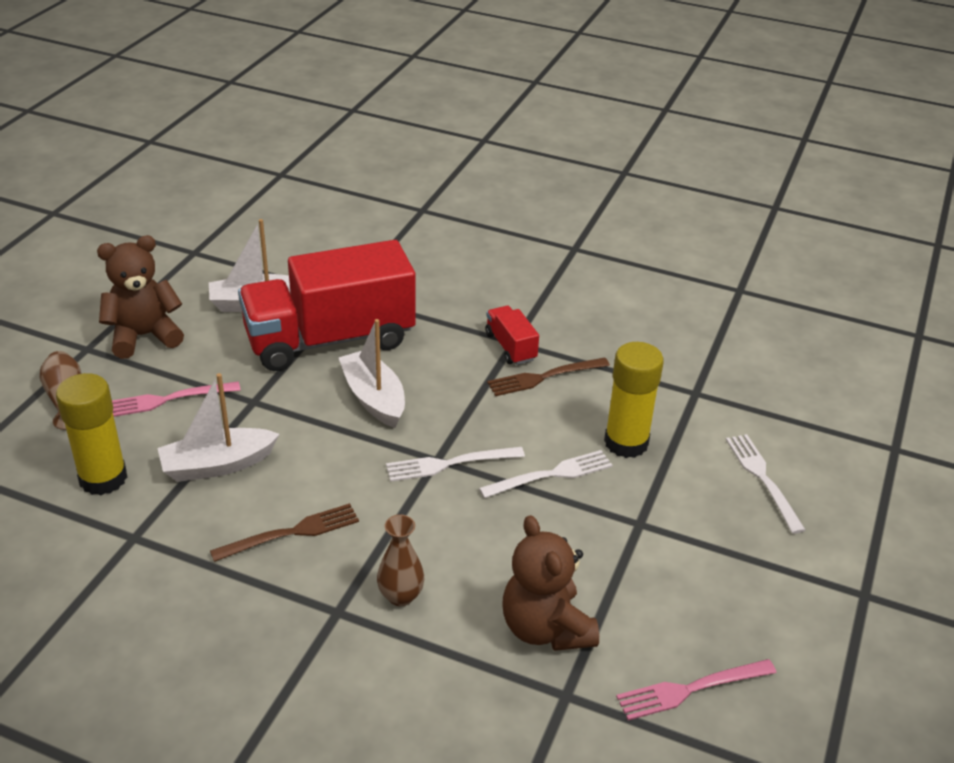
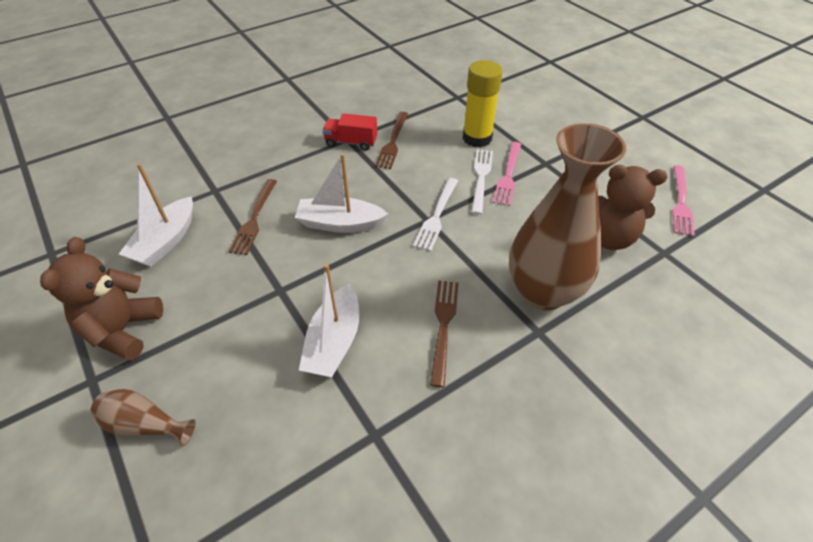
camera: 55 degrees left, 10 degrees up
yellow glue stick [56,373,127,495] -> none
pink fork [112,381,240,417] -> pink fork moved to [493,142,521,206]
red truck [238,240,416,371] -> brown fork [228,179,277,255]
brown vase [377,515,424,606] -> brown vase [509,123,627,310], size x2.31
white fork [726,434,806,534] -> none

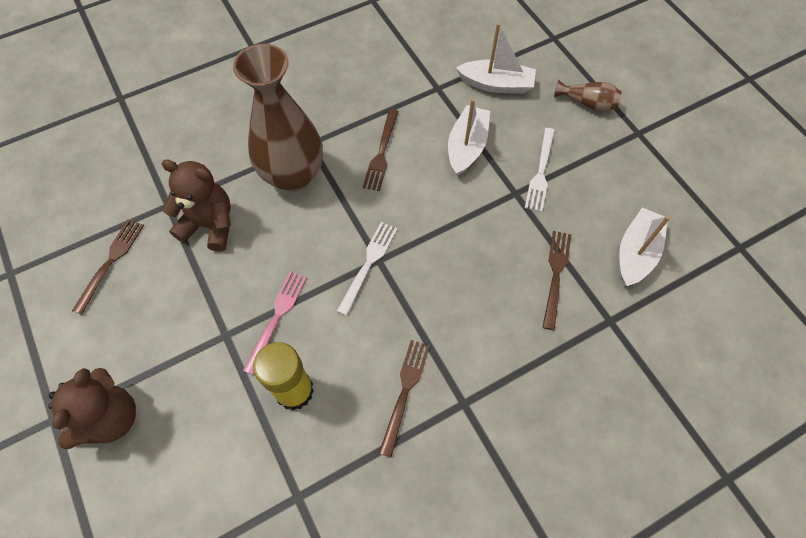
camera: 175 degrees left, 15 degrees up
brown teddy bear [40,237,163,361] -> brown teddy bear moved to [48,368,136,450]
white boat [295,153,388,233] -> white boat moved to [456,23,536,94]
red truck [323,114,377,151] -> none
white fork [471,149,493,215] -> white fork moved to [525,128,555,212]
pink fork [672,165,695,237] -> brown fork [72,219,144,315]

